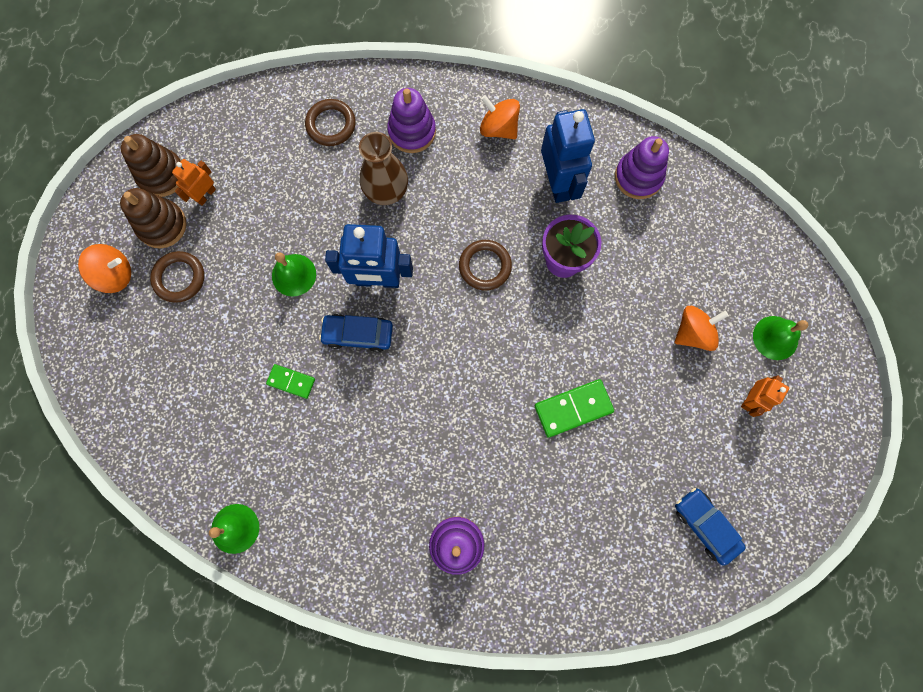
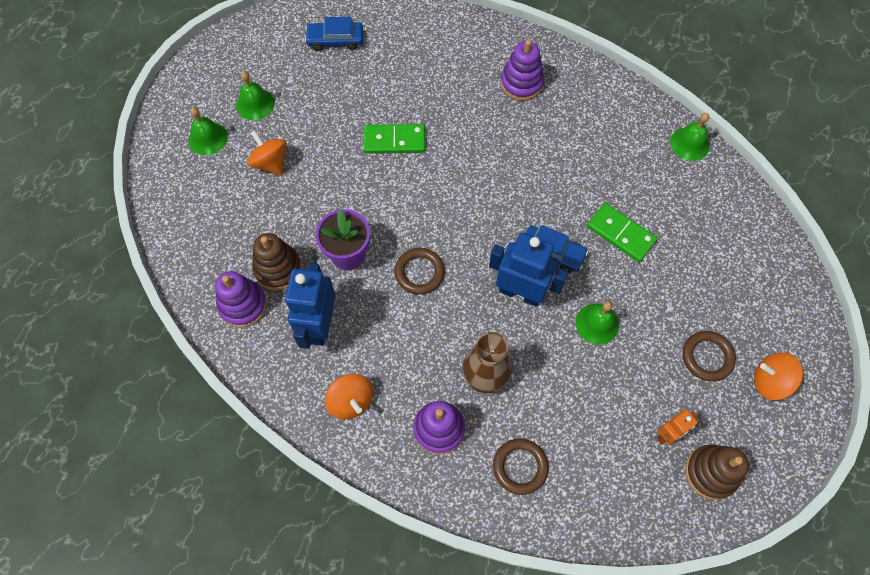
camera: 160 degrees left, 10 degrees down
brown stacking toy [120,188,186,248] -> brown stacking toy moved to [252,233,302,290]
green domino [266,364,315,399] -> green domino [587,203,657,262], size x1.62
orange spinning top [675,306,729,351] -> orange spinning top turned 60 degrees clockwise [247,130,287,176]
blue car [675,488,746,566] -> blue car turned 105 degrees clockwise [305,17,363,51]
orange robot [741,375,789,417] -> green bell [236,71,275,120]

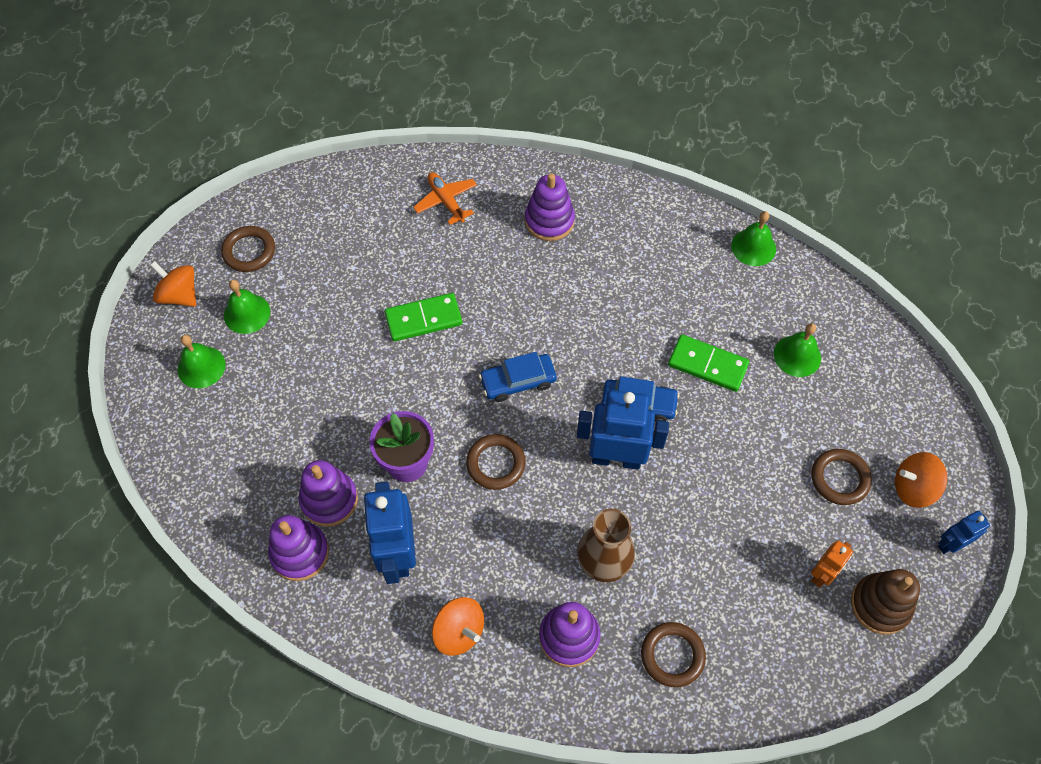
camera: 15 degrees left, 5 degrees down
orange spinning top [247,130,287,176] -> orange spinning top moved to [150,261,196,307]
brown stacking toy [252,233,302,290] -> purple stacking toy [299,460,358,527]
blue car [305,17,363,51] -> blue car moved to [479,352,556,402]
green bell [576,301,619,345] -> green bell moved to [774,323,821,377]
none -> brown ring [221,226,275,272]
none -> orange plane [413,172,477,225]
none -> blue robot [938,511,990,554]

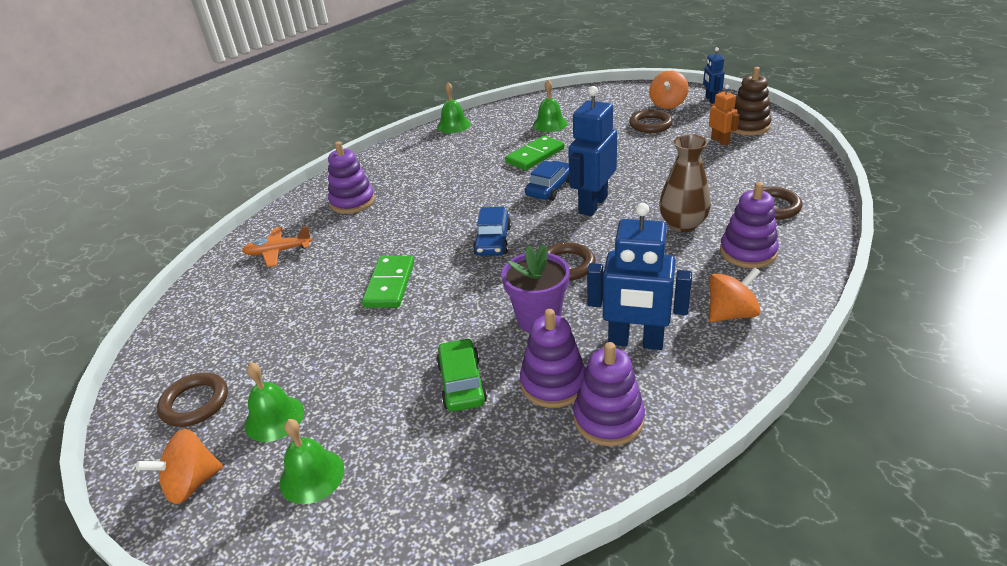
camera: 65 degrees left, 25 degrees down
none -> green car [436,338,487,412]

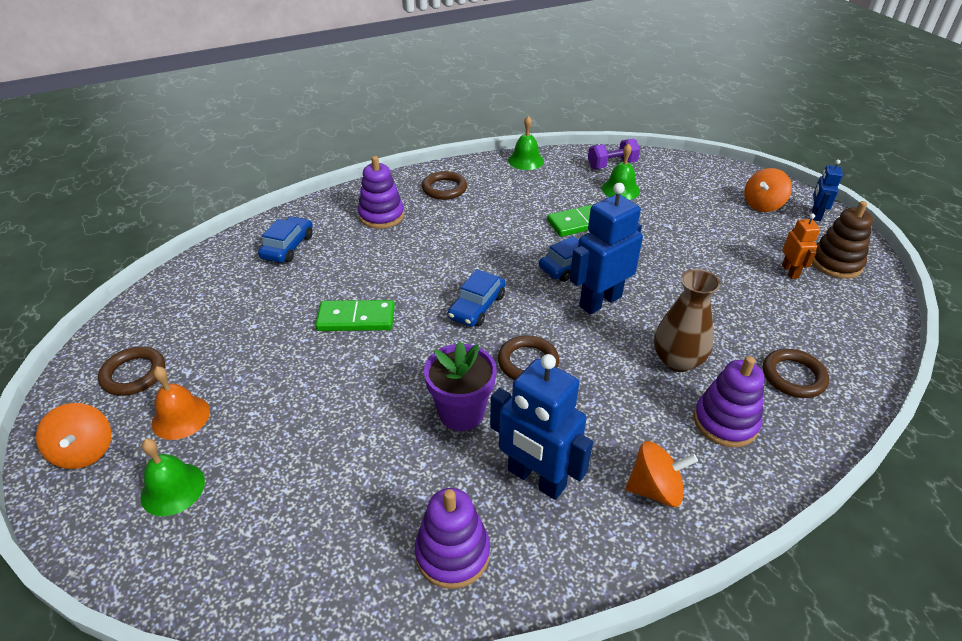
camera: 20 degrees right, 5 degrees up
orange spinning top [136,429,223,504] -> orange spinning top turned 105 degrees counterclockwise [36,403,112,469]
orange plane [242,226,312,267] -> blue car [258,216,313,263]
green bell [245,362,304,442] -> orange bell [152,366,210,440]
green domino [362,256,414,308] -> green domino turned 60 degrees clockwise [315,300,395,331]
green car [436,338,487,412] -> none
purple stacking toy [520,309,586,408] -> none
brown ring [629,110,673,133] -> brown ring moved to [422,171,467,200]
none -> purple dumbbell [588,139,640,169]

